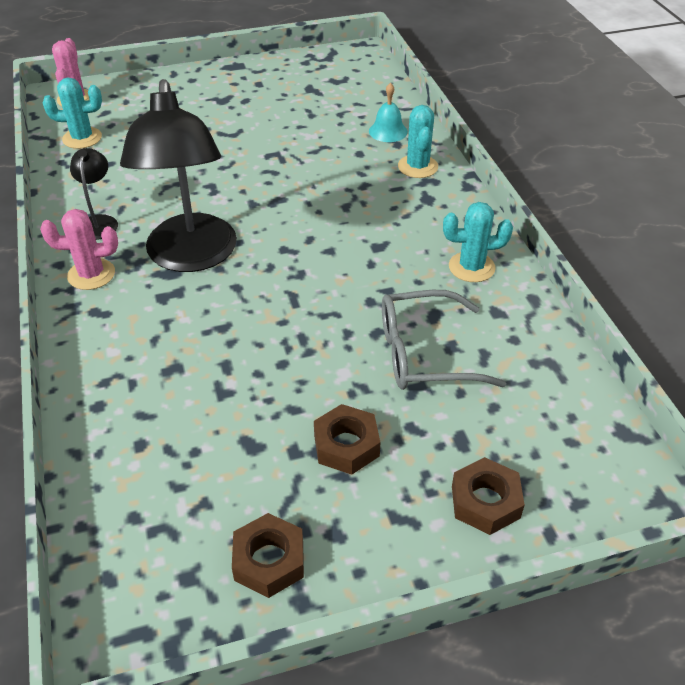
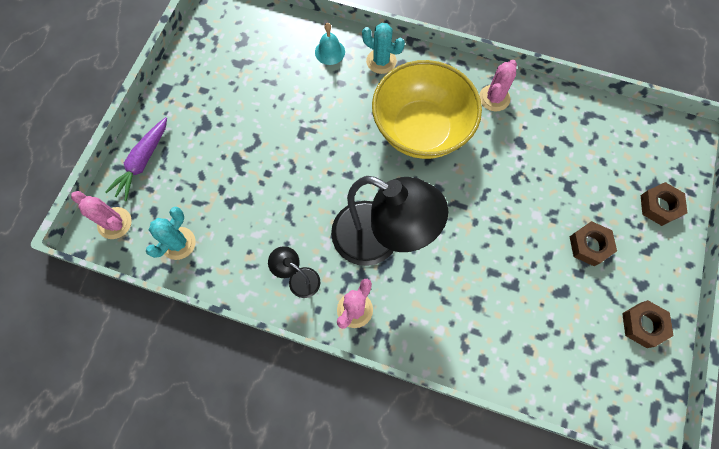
camera: 55 degrees left, 25 degrees up
grey glasses [382,290,506,390] -> none
turquoise cactus [443,202,513,282] -> pink cactus [479,60,517,112]
none -> purple carrot [105,117,167,201]
none -> yellow bowl [372,60,482,159]

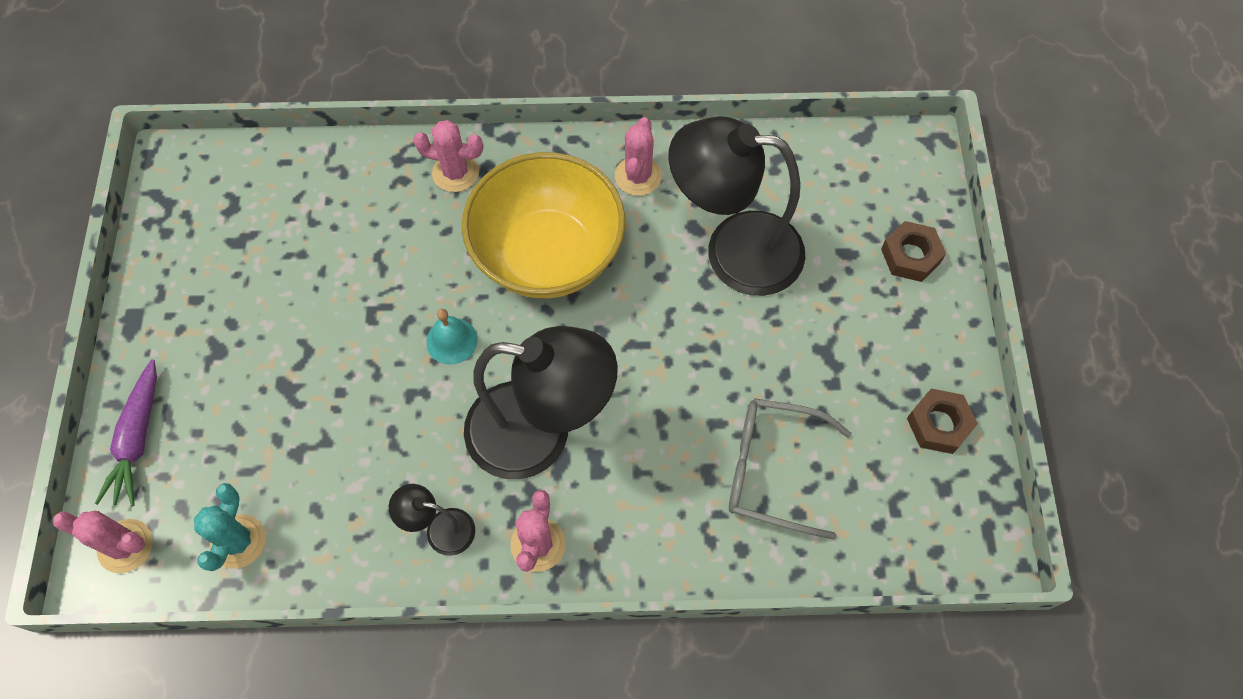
camera: 20 degrees left, 5 degrees down
turquoise bell [315,23,345,65] -> turquoise bell moved to [426,309,478,365]
turquoise cactus [362,23,405,74] -> pink cactus [413,120,483,192]
brown nut [570,221,617,266] -> none
none -> black lamp [668,116,805,296]
none -> grey glasses [729,398,852,540]

